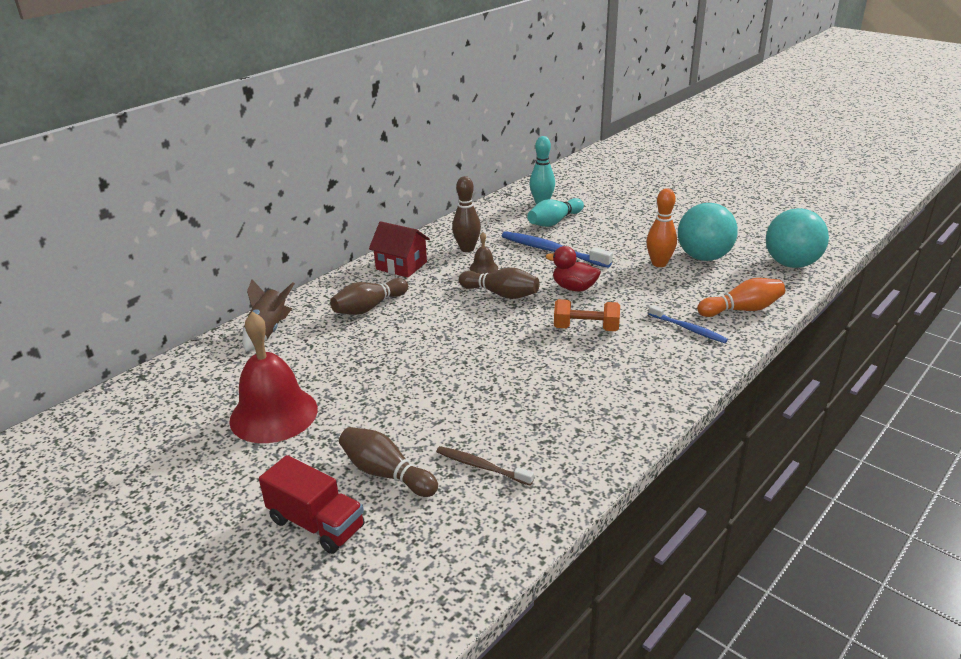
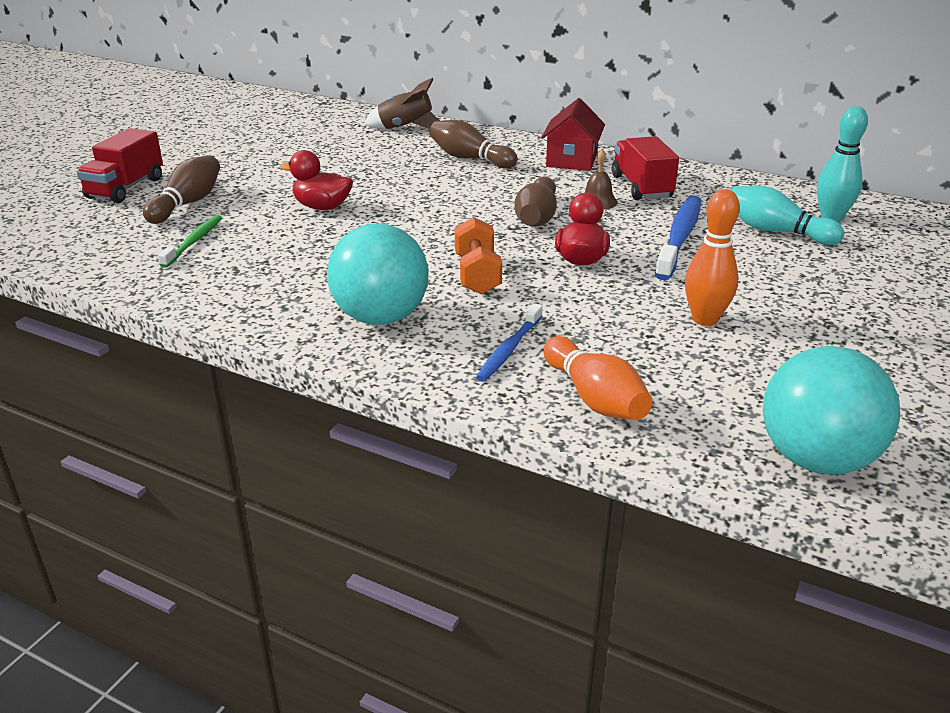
camera: 75 degrees right, 0 degrees up
red bell [229,312,318,443] -> none
brown toothbrush [436,446,534,486] -> green toothbrush [158,215,222,268]
brown bowling pin [452,176,481,252] -> red truck [612,136,679,200]
turquoise ball [678,203,738,261] -> turquoise ball moved to [327,223,429,325]
none -> red duck [280,150,353,210]

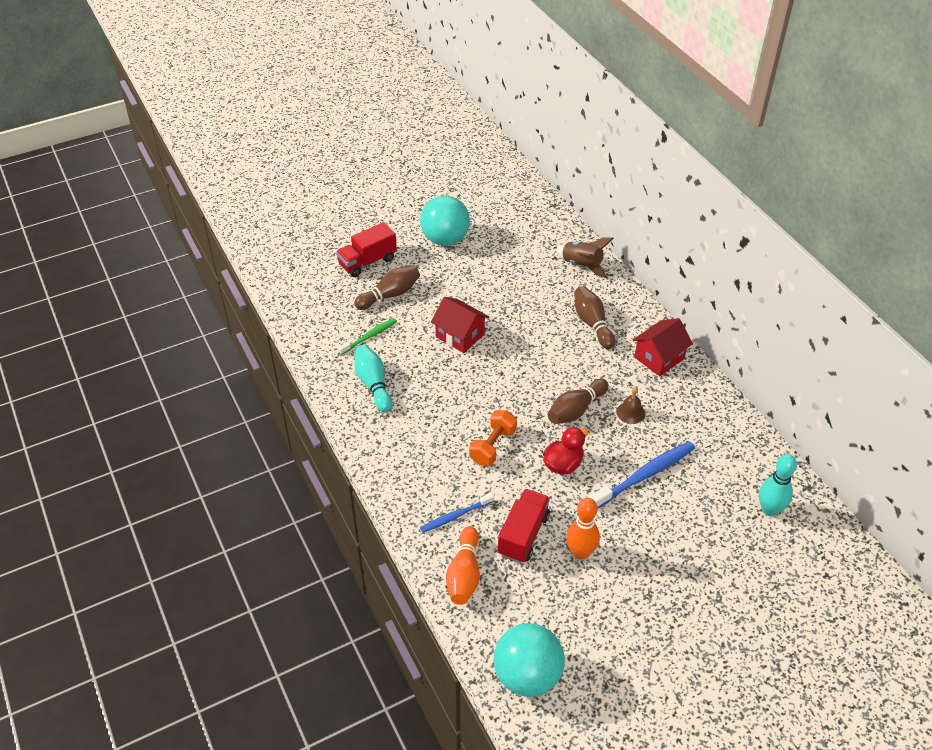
camera: 35 degrees right, 15 degrees up
red duck [280,150,353,210] -> red house [431,297,489,353]
turquoise ball [327,223,429,325] -> turquoise ball moved to [420,195,470,246]
red truck [612,136,679,200] -> red truck moved to [498,489,550,563]
turquoise bowling pin [731,186,844,245] -> turquoise bowling pin moved to [355,345,392,412]

